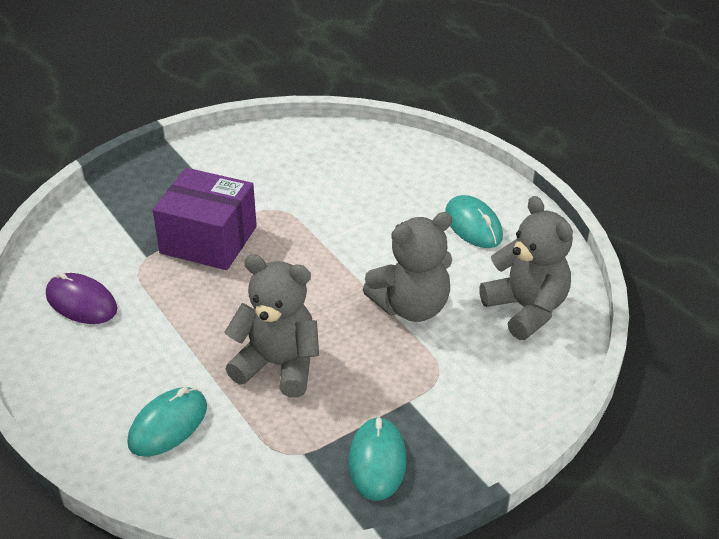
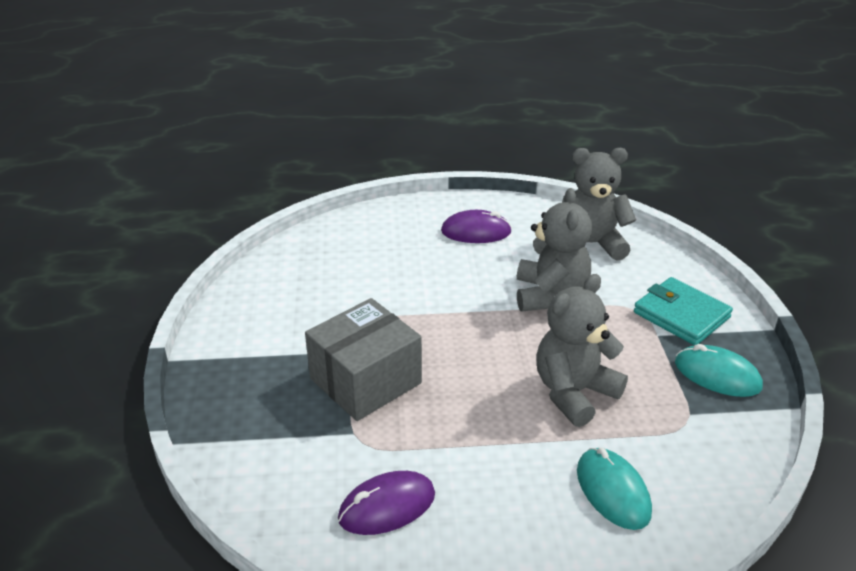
camera: 60 degrees left, 5 degrees down
purple box [153,168,257,270] -> grey box [305,298,422,421]
turquoise mouse [445,195,503,248] -> purple mouse [441,210,512,243]
none -> turquoise wallet [634,277,733,346]

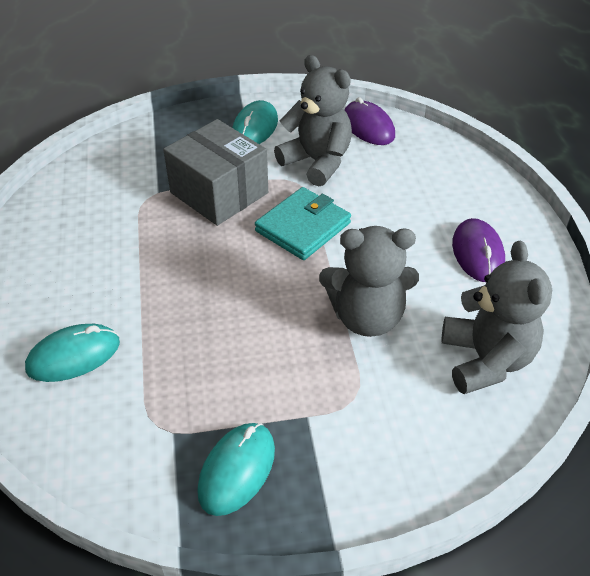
camera: 85 degrees right, 10 degrees up
purple mouse [338,471,435,535] -> purple mouse moved to [344,97,395,145]
grey teddy bear [537,274,628,427] -> grey teddy bear moved to [274,55,352,186]
turquoise wallet [634,277,733,346] -> turquoise wallet moved to [255,187,351,260]
none -> turquoise mouse [232,100,278,144]

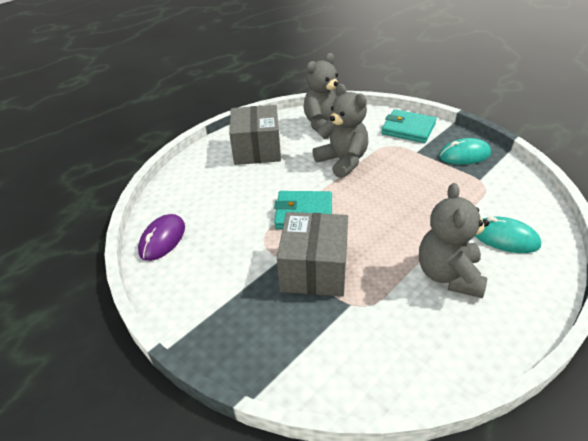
camera: 125 degrees left, 5 degrees down
turquoise mouse [232,100,278,144] -> none
grey teddy bear [274,55,352,186] -> grey teddy bear moved to [419,183,489,298]
purple mouse [452,218,505,282] -> grey box [229,105,281,165]
none -> turquoise wallet [381,109,436,143]

